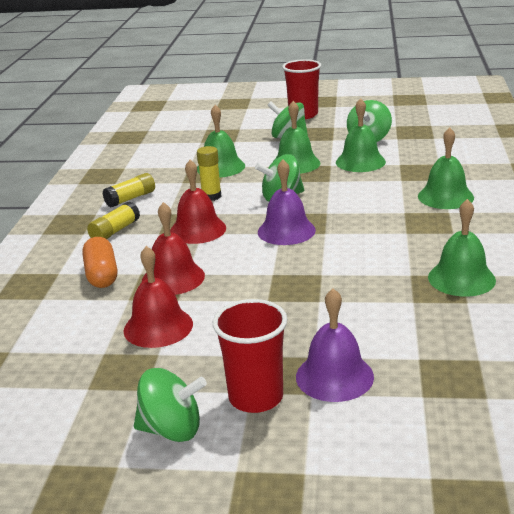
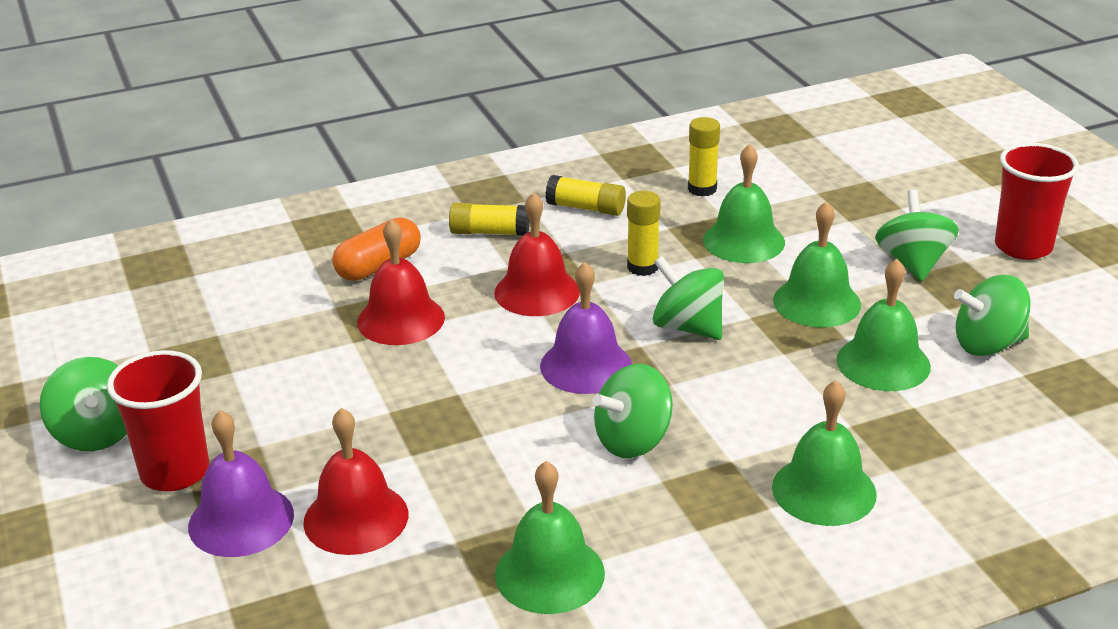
camera: 60 degrees right, 5 degrees up
red bell [123,246,193,348] -> red bell moved to [303,408,408,555]
none -> green spinning top [593,364,673,458]
none -> yellow glue stick [688,117,720,196]

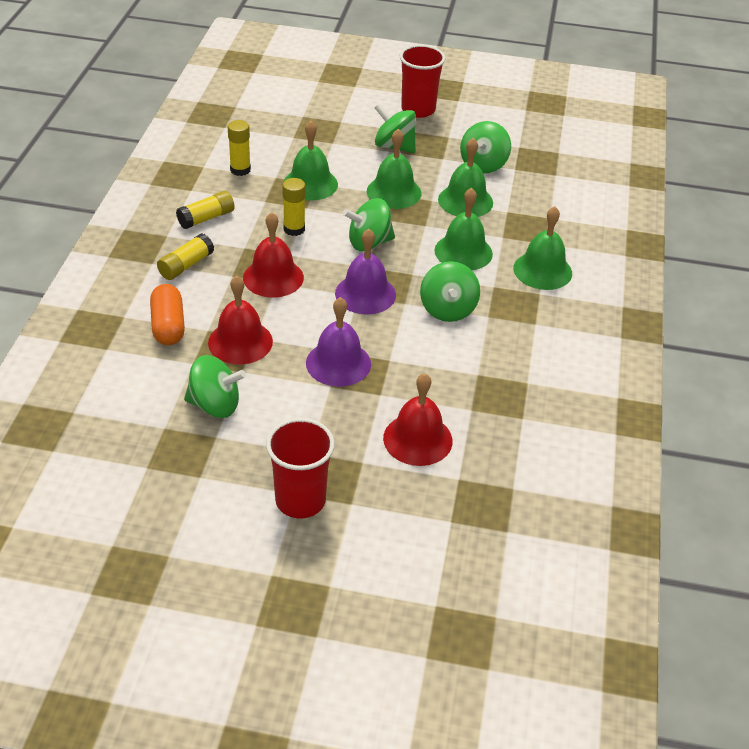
camera: 60 degrees left, 10 degrees up
green spinning top [40,357,127,451] -> green spinning top moved to [184,355,246,418]
purple bell [188,410,294,557] -> purple bell moved to [306,297,371,387]
green bell [495,461,605,614] -> green bell moved to [435,188,493,270]

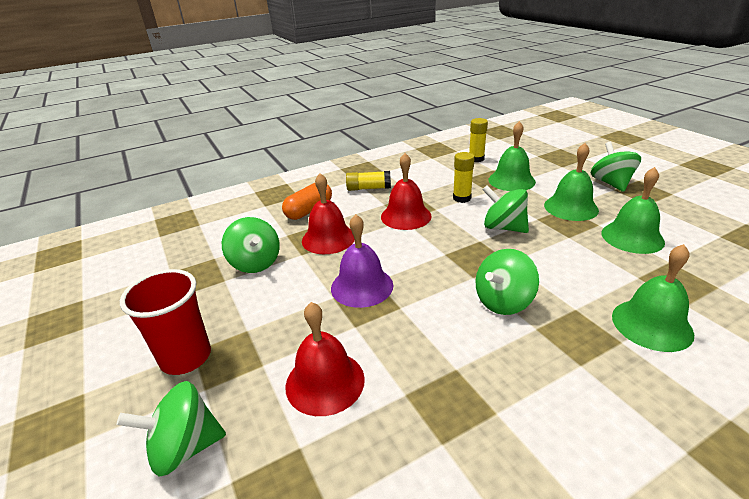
camera: 55 degrees right, 10 degrees down
yellow glue stick [176,191,235,229] -> none
purple bell [335,229,396,315] -> none
red cup [400,45,445,118] -> none
green bell [435,188,493,270] -> none
green spinning top [460,121,511,173] -> green spinning top moved to [116,381,226,476]

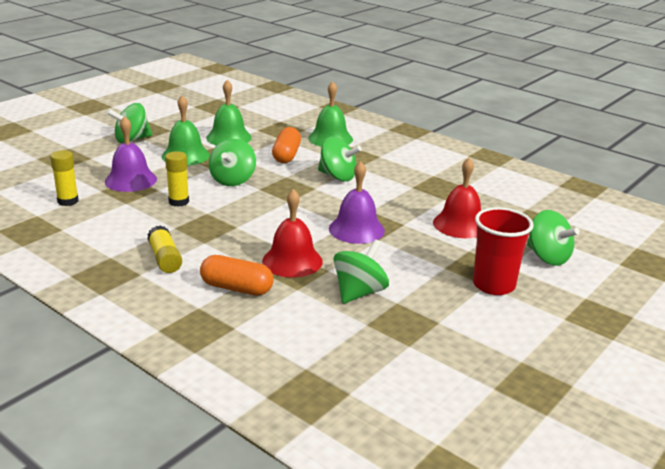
camera: 115 degrees left, 5 degrees down
red bell [381,153,432,230] -> none
green bell [488,121,536,191] -> purple bell [105,116,157,192]
none -> orange capsule [272,127,301,163]

